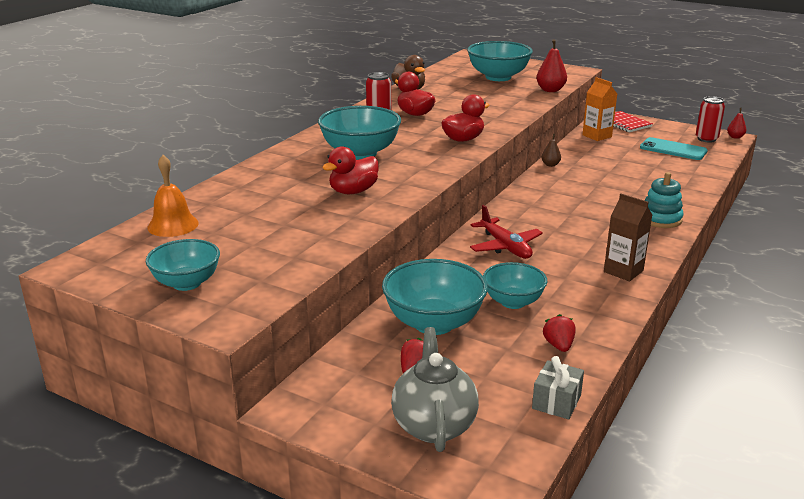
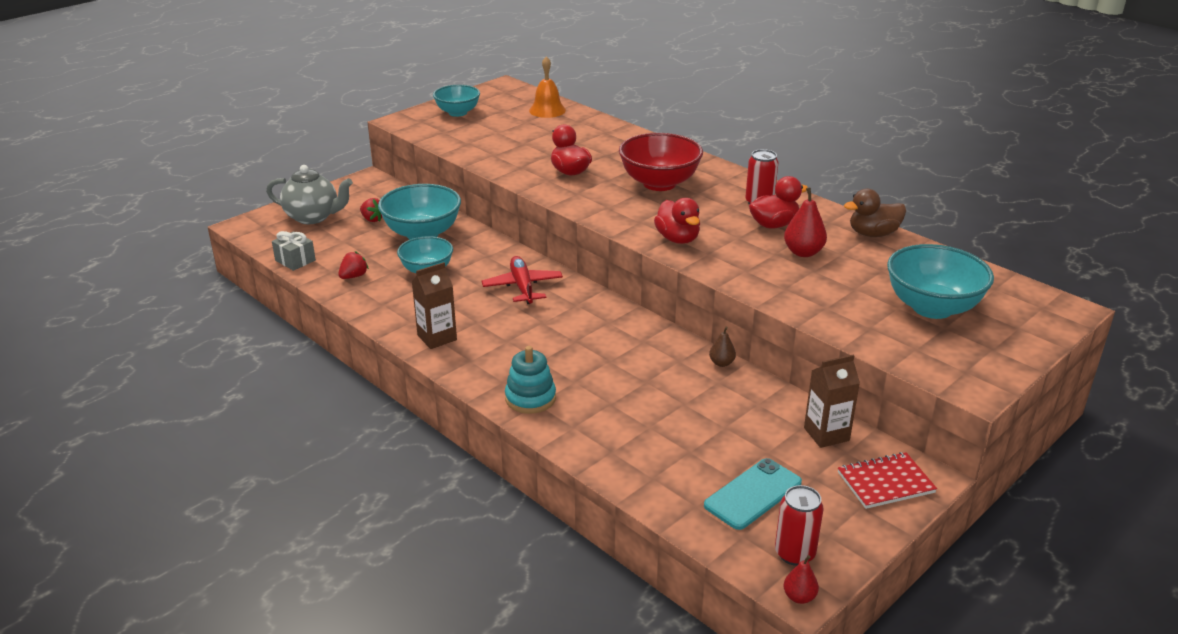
camera: 105 degrees right, 5 degrees up
turquoise bowl [318,106,401,160] -> red bowl [619,133,703,191]
red plane [470,205,543,259] -> red plane turned 90 degrees clockwise [481,256,563,304]
red pear [536,39,567,92] -> red pear moved to [784,187,827,257]
red strawberry [543,314,575,352] -> red strawberry turned 60 degrees counterclockwise [338,251,369,279]
orange carton [582,77,617,141] -> brown carton [804,355,860,448]

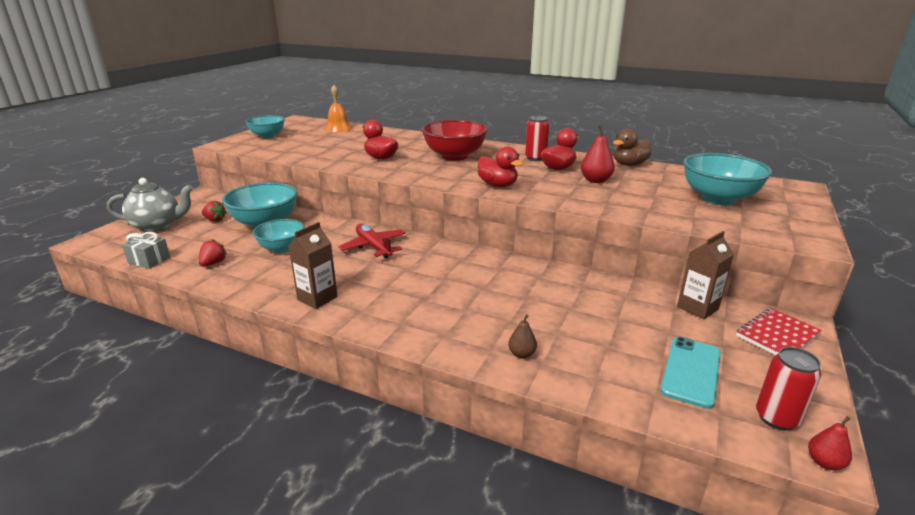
camera: 20 degrees left, 5 degrees down
turquoise stacking toy [505,346,556,414] -> none
brown pear [709,327,736,367] -> brown pear moved to [508,314,537,358]

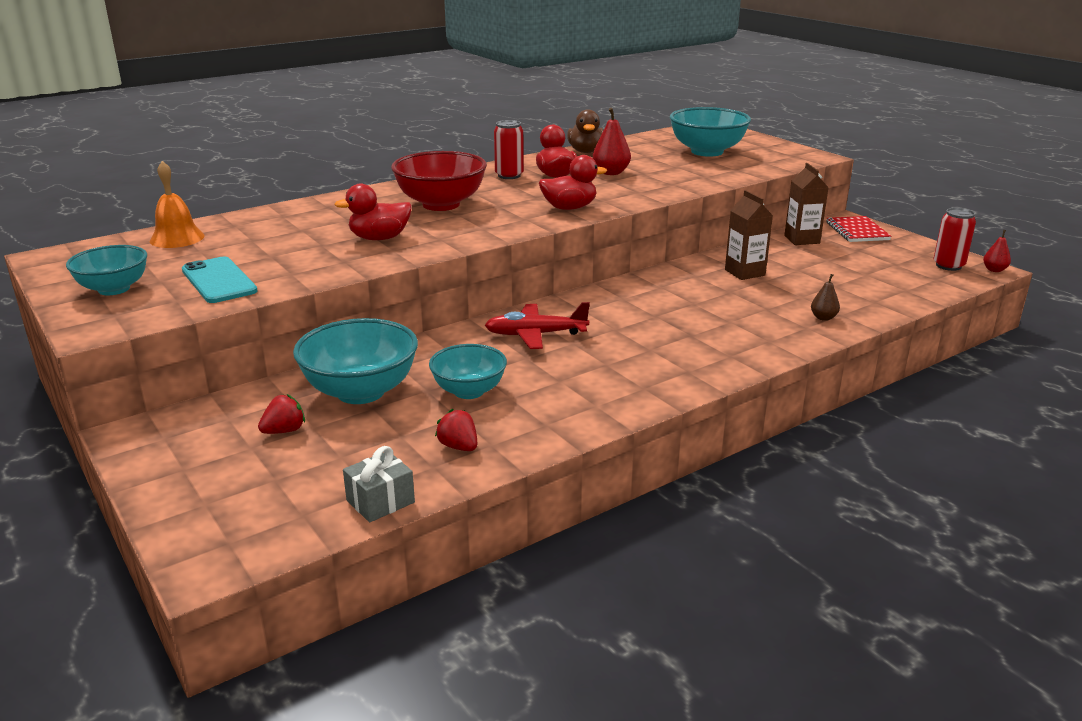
camera: 60 degrees left, 0 degrees up
grey teapot [107,178,193,232] -> none
brown carton [289,222,338,309] -> brown carton moved to [725,190,773,280]
turquoise phone [660,337,721,409] -> turquoise phone moved to [182,257,258,303]

